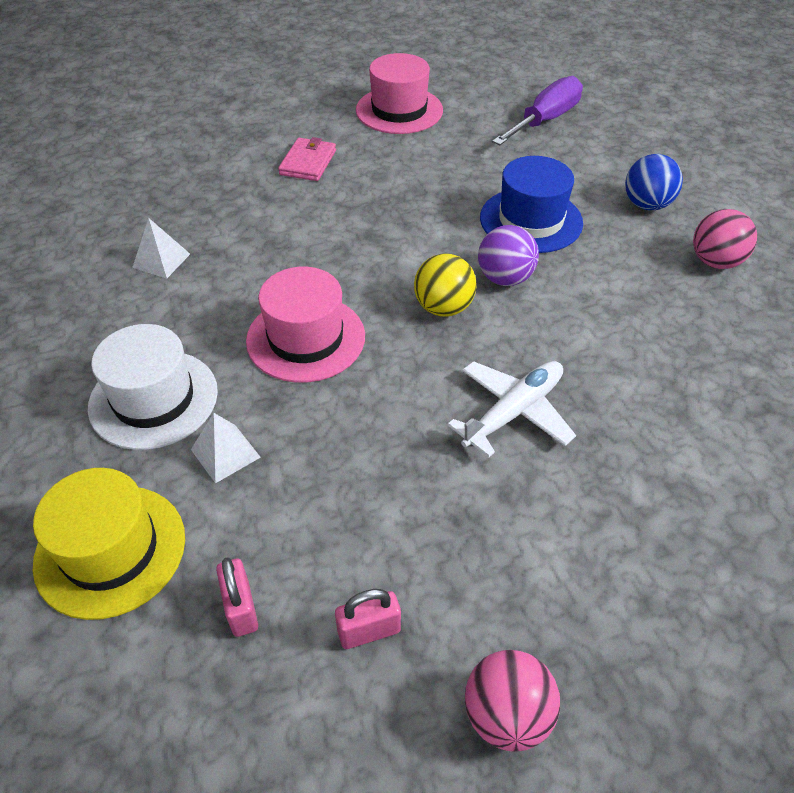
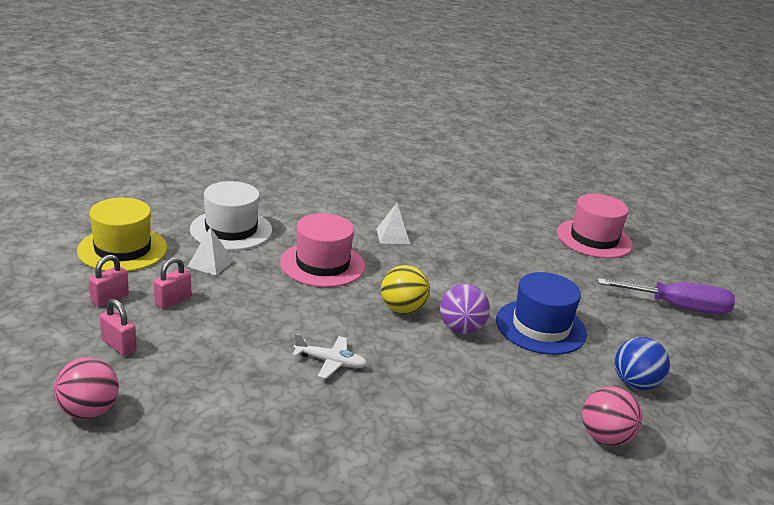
camera: 55 degrees right, 20 degrees down
white pyramid [132,218,190,279] -> white pyramid moved to [376,203,410,244]
pink wallet [278,137,336,181] -> none
white plane [447,361,576,458] -> white plane [292,333,367,379], size x0.67
none -> pink padlock [154,257,191,309]

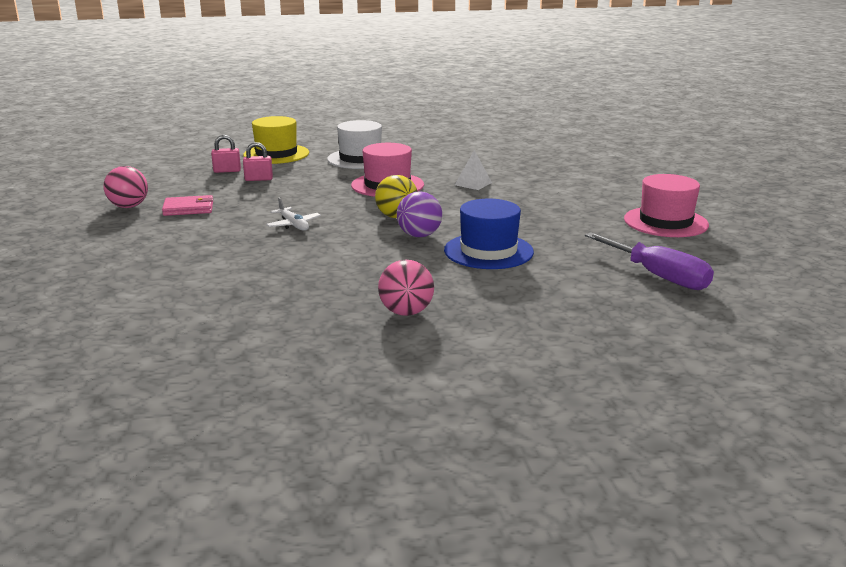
camera: 45 degrees right, 5 degrees down
pink padlock [100,299,137,356] -> none
white pyramid [187,227,233,276] -> none
blue ball [615,337,670,390] -> none
none -> pink wallet [162,195,213,216]

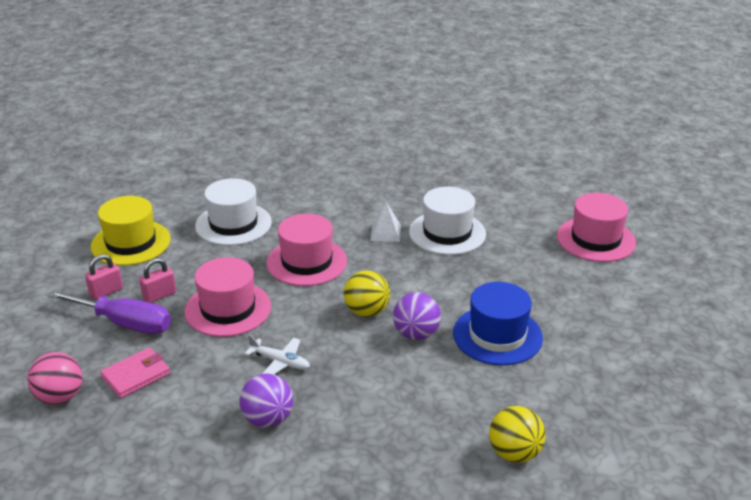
camera: 30 degrees left, 10 degrees up
pink ball [378,260,434,316] -> yellow ball [489,406,546,463]
purple screwdriver [585,232,714,290] -> purple screwdriver moved to [48,290,171,334]
none -> pink hat [184,257,271,337]
none -> purple ball [239,373,293,428]
none -> white hat [409,187,486,255]

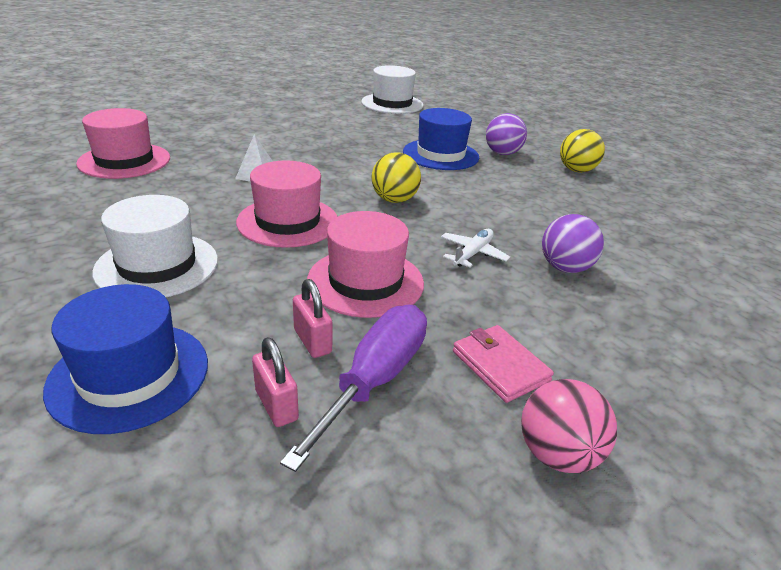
camera: 85 degrees left, 0 degrees up
yellow hat [91,196,171,266] -> blue hat [43,284,208,434]
purple ball [393,292,441,340] -> purple ball moved to [486,113,527,155]
white hat [409,187,486,255] -> white hat moved to [361,65,424,114]
pink hat [557,193,636,262] -> pink hat moved to [76,108,170,179]

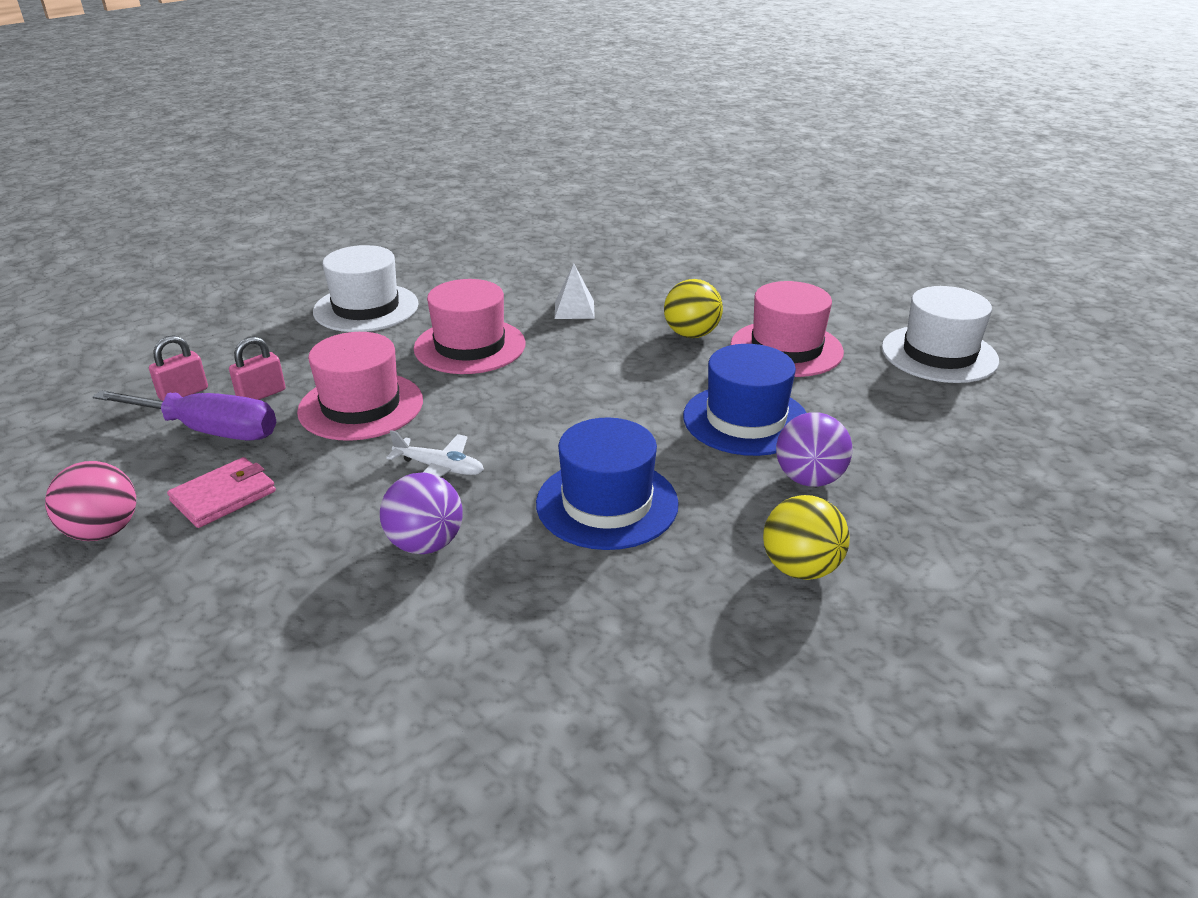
camera: 80 degrees right, 0 degrees up
blue hat [43,284,208,434] -> blue hat moved to [536,417,679,550]
pink hat [76,108,170,179] -> pink hat moved to [731,281,844,377]
yellow ball [372,152,421,203] -> yellow ball moved to [664,279,723,338]

